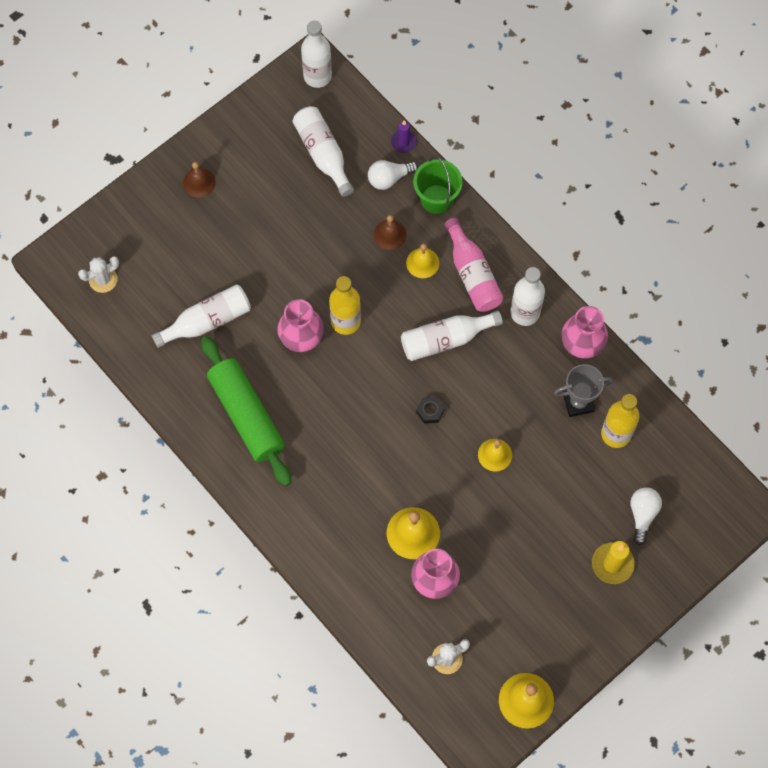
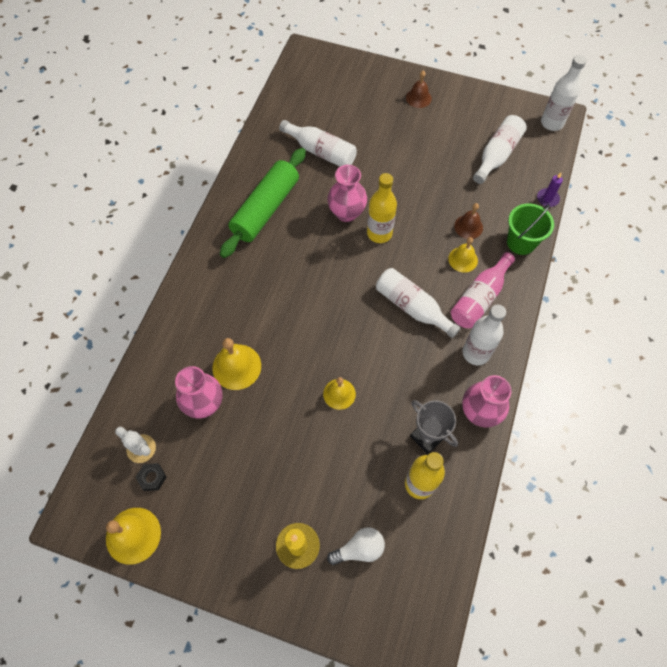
camera: 60 degrees right, 5 degrees down
white cactus [78,256,119,293] -> none
white light bulb [368,160,418,190] -> none
black nut [416,396,445,424] -> black nut moved to [136,463,167,491]

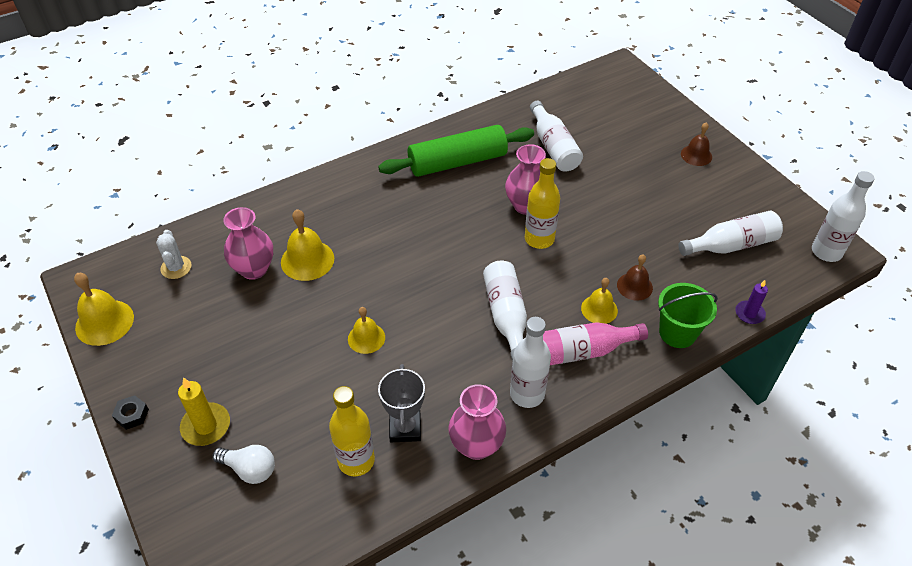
camera: 40 degrees right, 15 degrees down
black nut [136,463,167,491] -> black nut moved to [112,395,149,430]

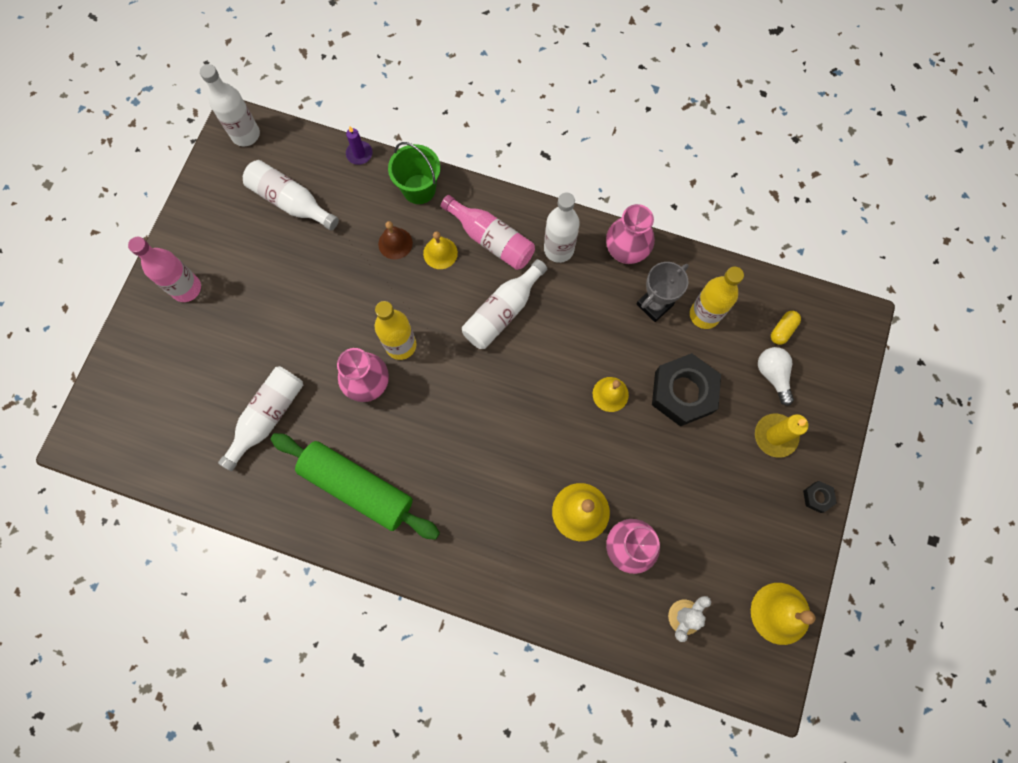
camera: 130 degrees left, 25 degrees up
brown bell [681,122,712,166] -> pink bottle [128,237,201,302]
none -> black nut [652,353,721,426]
none -> yellow capsule [771,311,801,345]

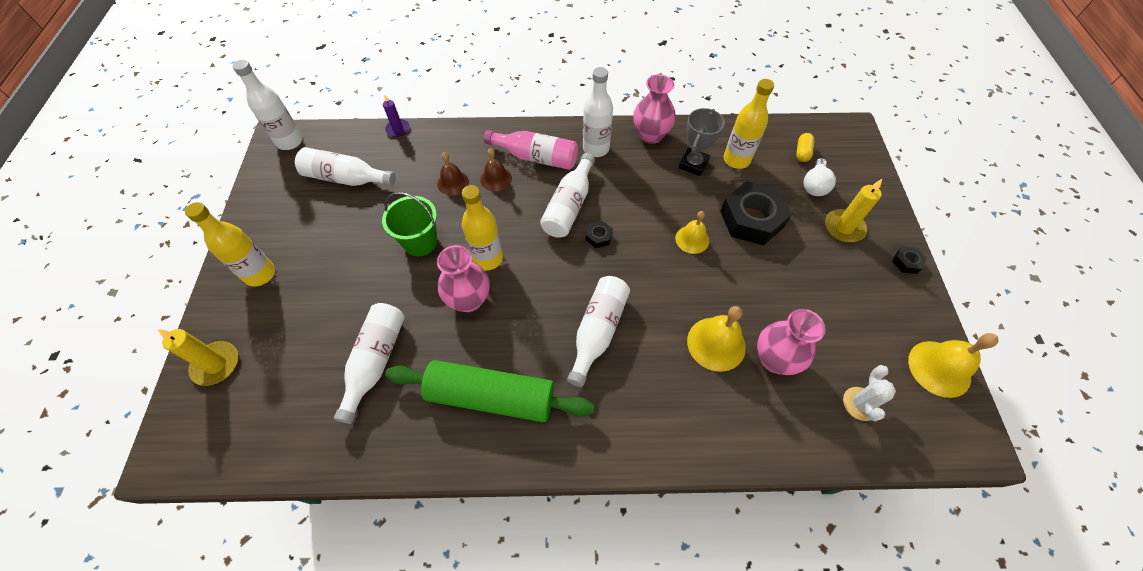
camera: 20 degrees left, 15 degrees down
pink bottle [128,237,201,302] -> yellow bottle [185,202,275,287]
green bucket [388,142,441,204] -> green bucket moved to [382,192,437,256]
yellow bell [423,231,458,269] -> brown bell [480,148,512,191]
white light bulb [758,347,794,406] -> white light bulb turned 120 degrees counterclockwise [804,158,836,196]
none -> yellow candle [158,329,238,386]
none -> white bottle [567,276,630,387]
none -> black nut [586,221,613,248]

